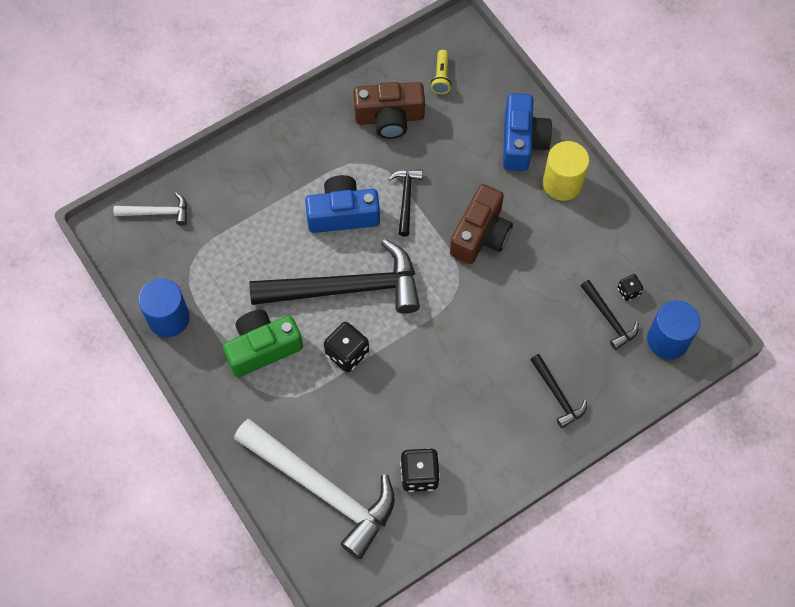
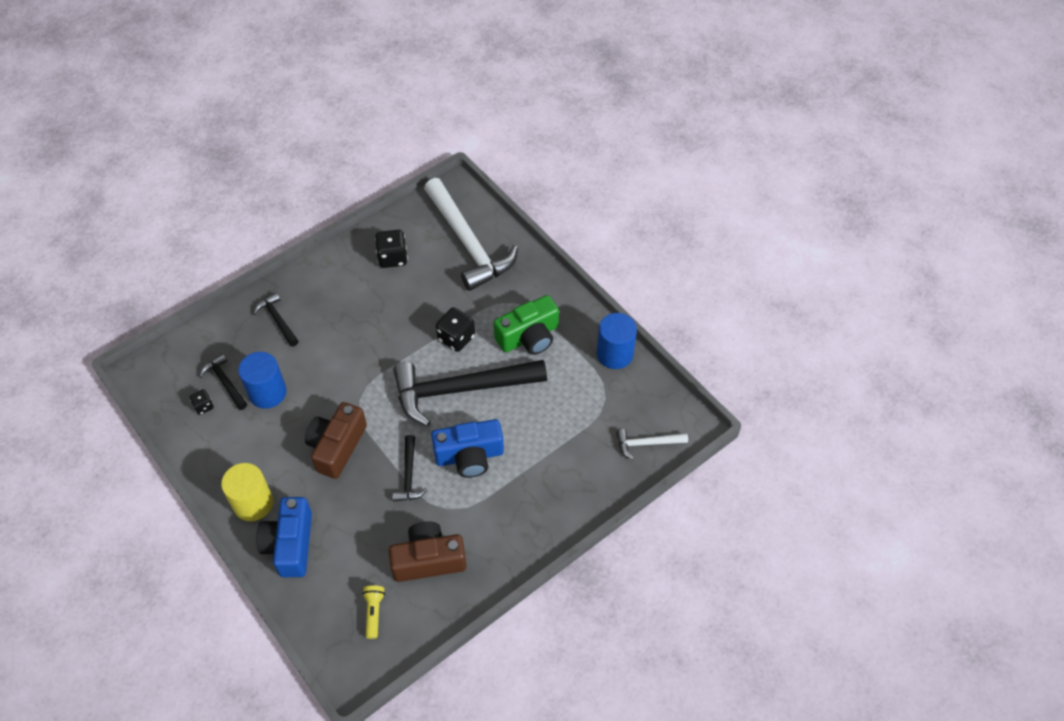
camera: 175 degrees right, 10 degrees down
white hammer [234,419,395,559] -> white hammer turned 150 degrees counterclockwise [424,178,518,291]
blue cylinder [647,300,700,359] -> blue cylinder moved to [238,352,287,409]

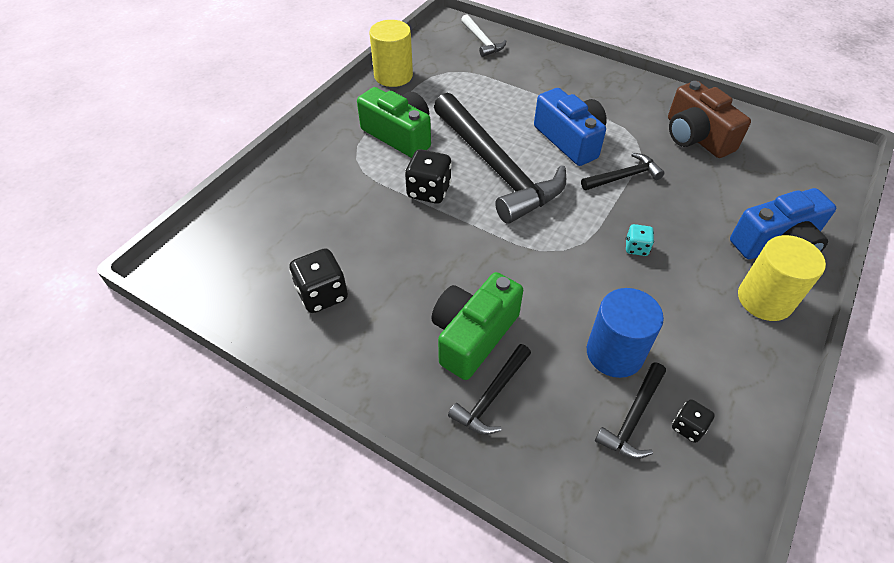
camera: 110 degrees left, 5 degrees down
brown camera [305,402,367,479] -> turquoise dice [626,224,654,256]
yellow flashlight [362,586,385,639] -> none
white hammer [424,178,518,291] -> none
blue cylinder [597,313,637,369] -> yellow cylinder [369,20,413,87]
none -> green camera [431,272,523,380]

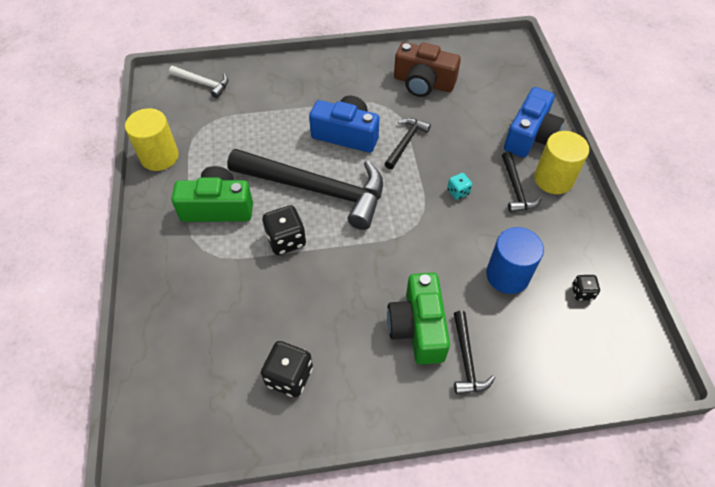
camera: 40 degrees left, 5 degrees up
black hammer [595,362,666,459] -> black hammer moved to [502,152,541,213]

